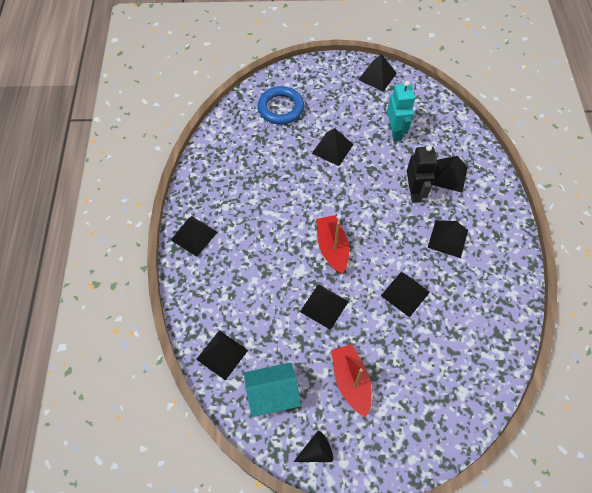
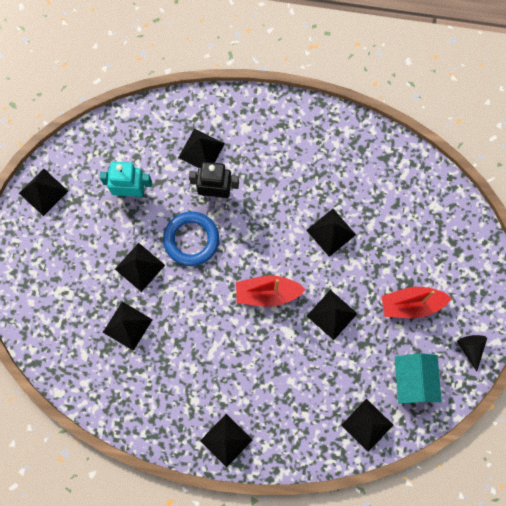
camera: 80 degrees left, 15 degrees up
blue ring [258,86,304,125] -> blue ring moved to [163,211,219,266]
black pyramid [427,220,468,258] -> black pyramid moved to [103,302,153,351]

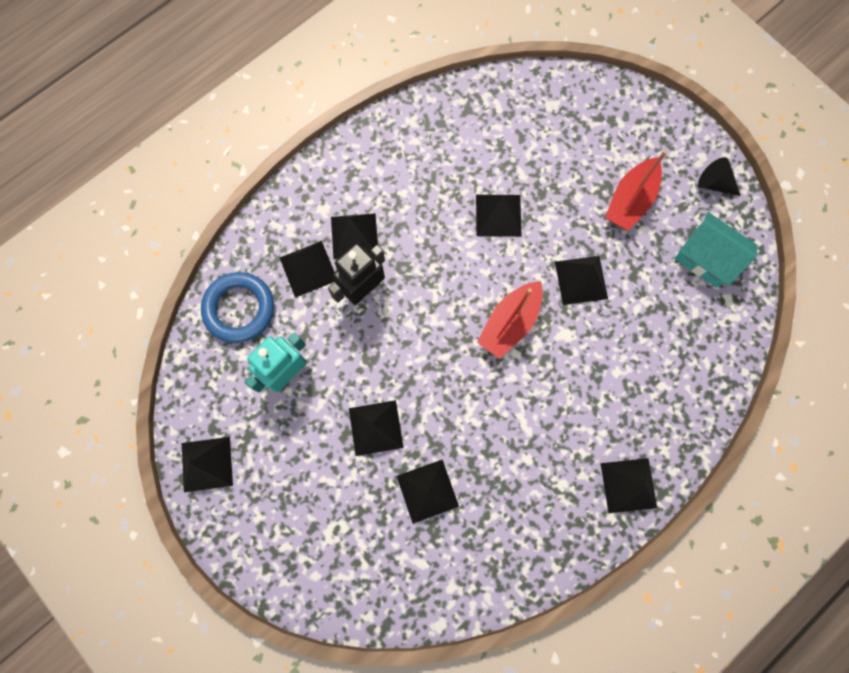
camera: 50 degrees left, 0 degrees up
blue ring [163,211,219,266] -> blue ring moved to [201,272,274,343]
black pyramid [341,398,393,452] -> black pyramid moved to [331,213,378,259]

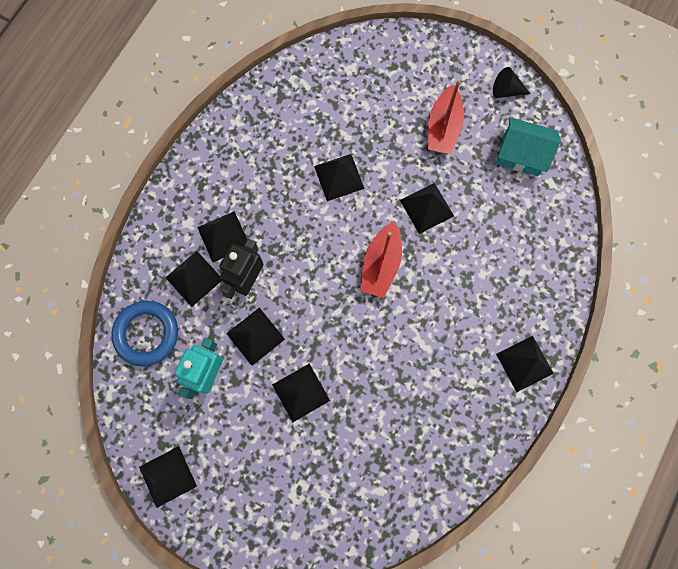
camera: 20 degrees left, 0 degrees up
black pyramid [397,459,459,523] -> black pyramid moved to [226,307,285,366]

